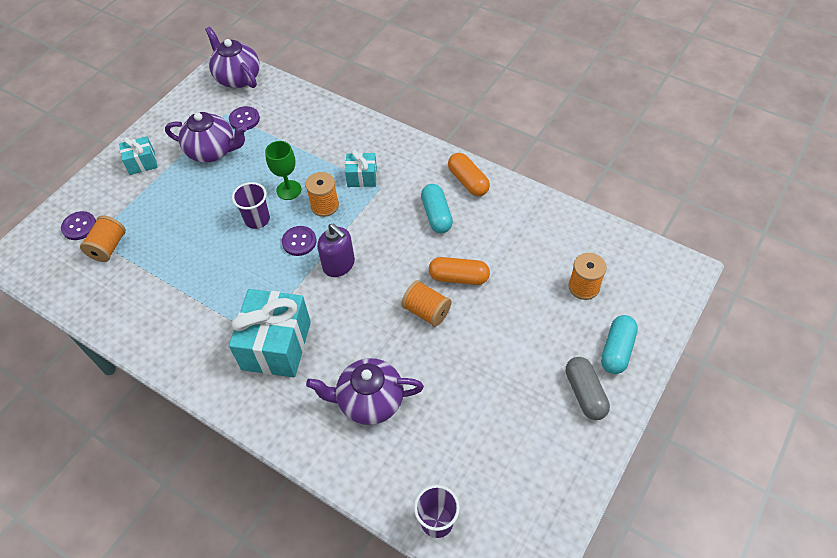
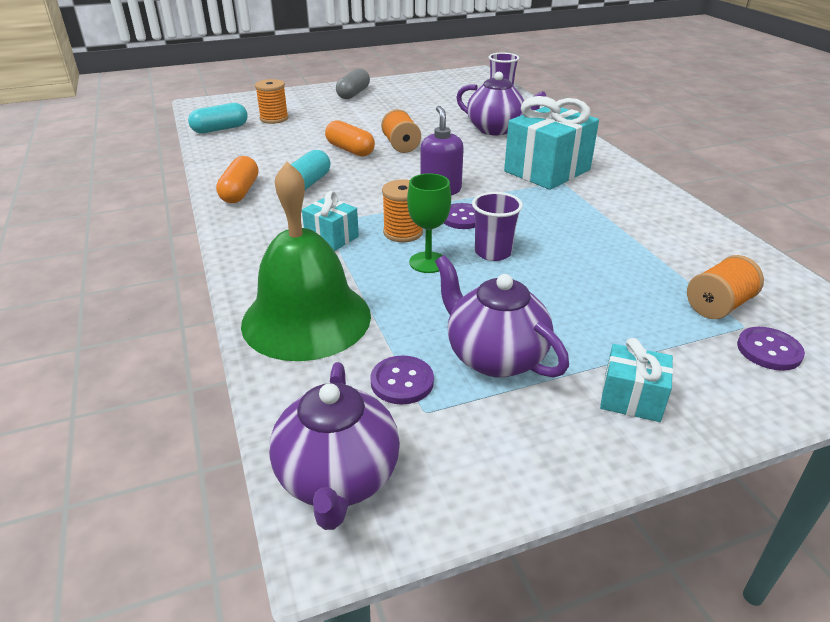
camera: 145 degrees left, 20 degrees down
turquoise capsule [601,315,638,374] -> turquoise capsule moved to [188,103,248,133]
none -> green bell [241,162,371,361]

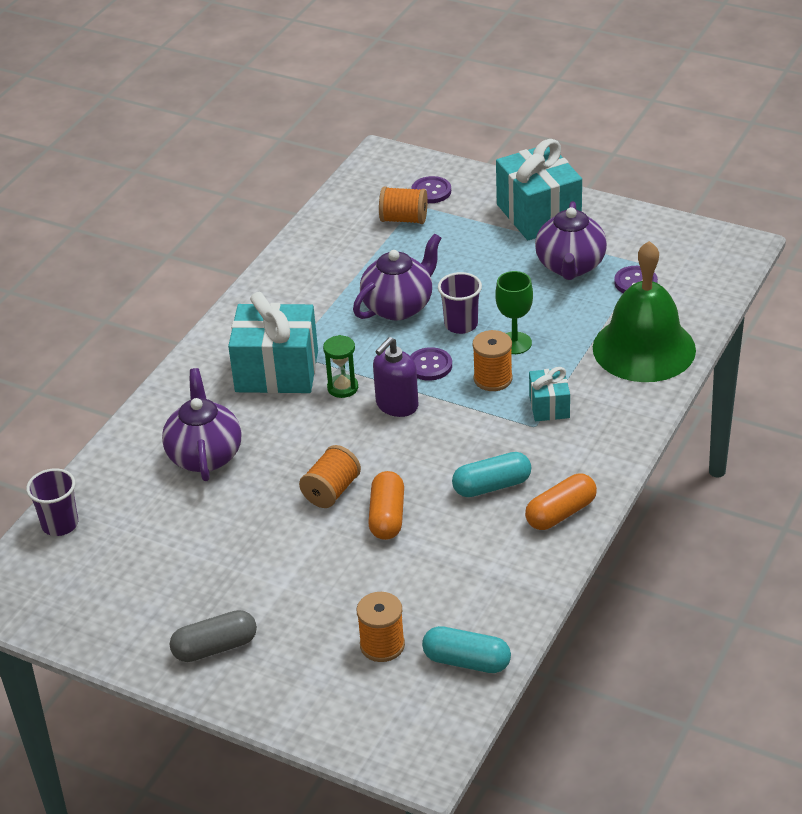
camera: 130 degrees left, 5 degrees up
purple teapot [269,362,400,530] -> purple teapot moved to [353,233,441,320]
turquoise gift [600,338,673,422] -> turquoise gift [496,139,582,240], size x1.94
none -> green hourglass [323,335,358,398]

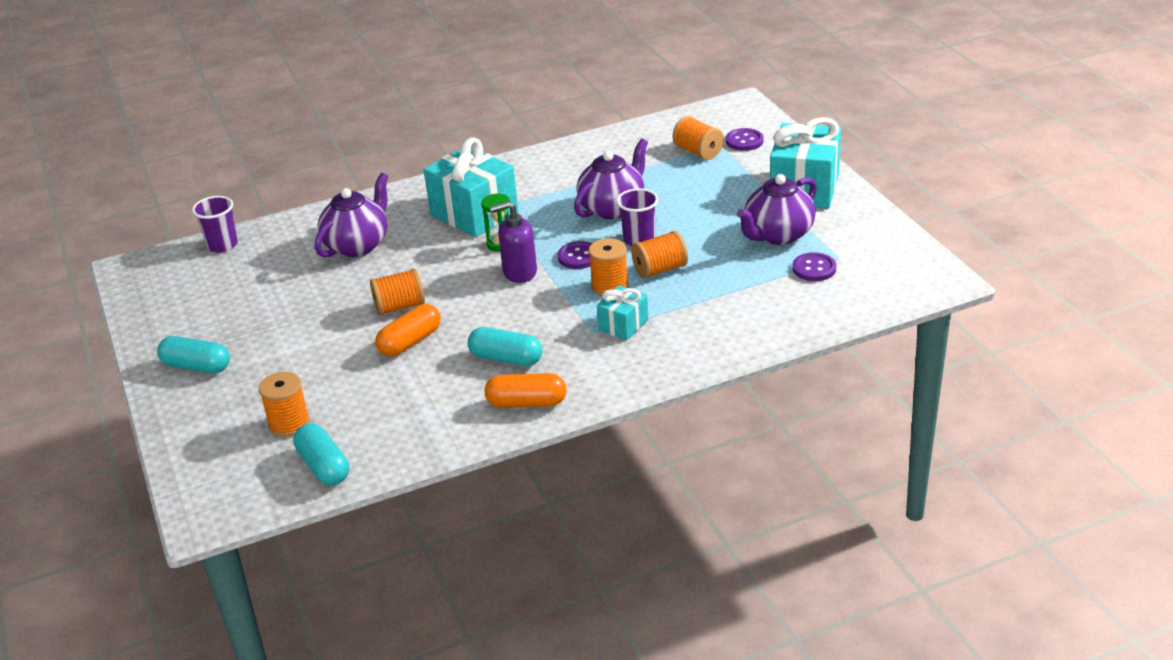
camera: 40 degrees right, 5 degrees down
grey capsule [170,610,257,662] -> turquoise capsule [157,336,230,374]
purple teapot [353,233,441,320] -> purple teapot turned 45 degrees counterclockwise [574,139,648,219]
green goblet [495,271,533,354] -> orange spool [631,231,688,278]
green bell [593,241,696,382] -> none

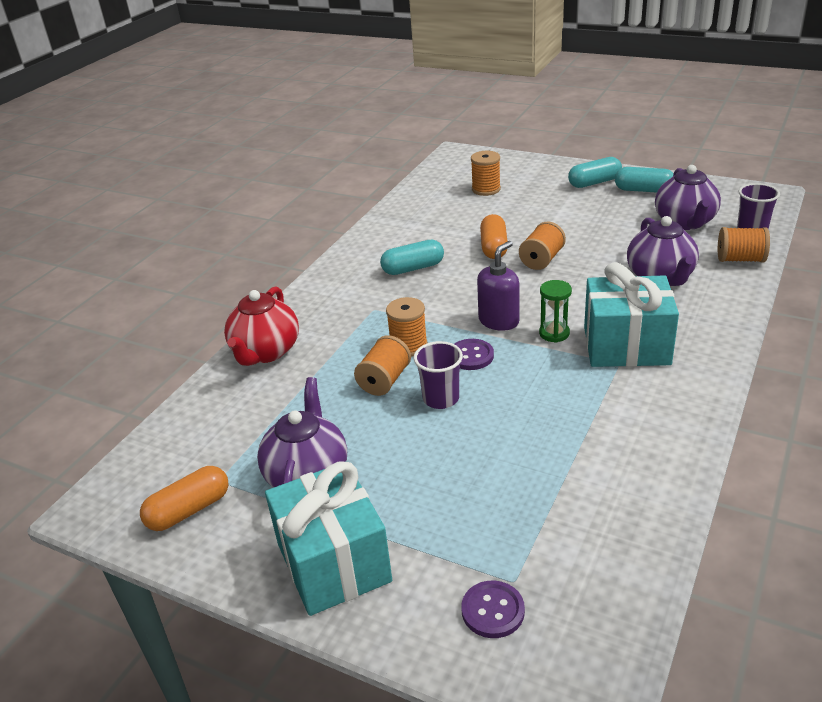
camera: 140 degrees right, 0 degrees up
turquoise capsule [293,423,349,485] -> turquoise capsule moved to [615,167,674,193]
orange capsule [485,373,567,408] -> orange capsule moved to [140,466,228,531]
purple teapot [574,139,648,219] -> purple teapot moved to [655,165,721,230]
turquoise gift [597,285,648,340] -> none
orange spool [673,116,724,160] -> orange spool moved to [718,227,770,263]
purple button [792,252,836,281] -> none
none -> red teapot [224,287,299,366]

